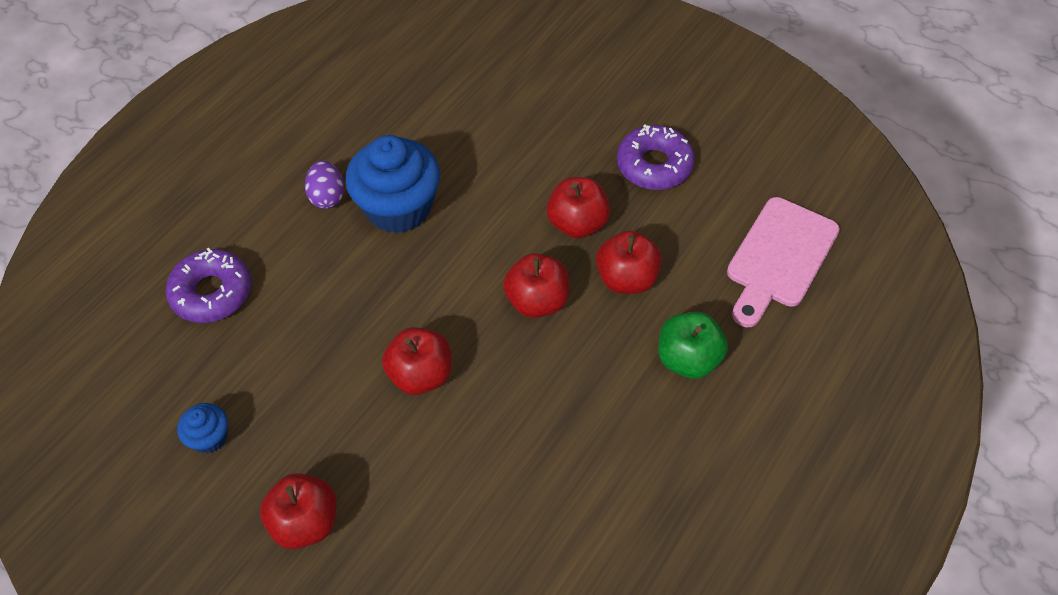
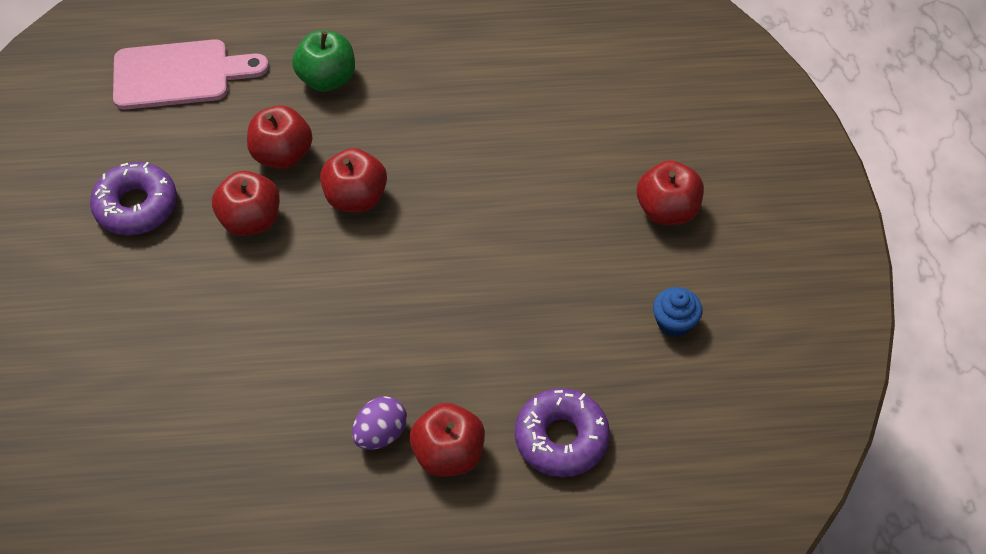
camera: 130 degrees left, 0 degrees up
blue cupcake [346,135,440,233] -> none
red apple [382,327,451,395] -> red apple moved to [410,403,485,477]

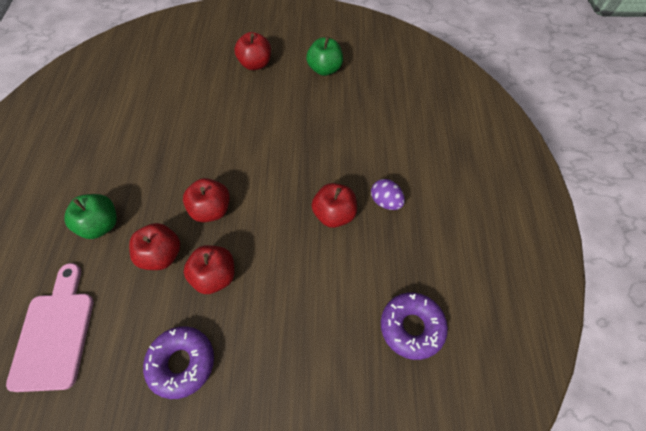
camera: 85 degrees left, 5 degrees up
red apple [410,403,485,477] -> red apple moved to [311,183,357,228]
purple donut [515,388,610,477] -> purple donut moved to [381,293,448,360]
blue cupcake [653,287,702,337] -> green apple [306,36,343,76]

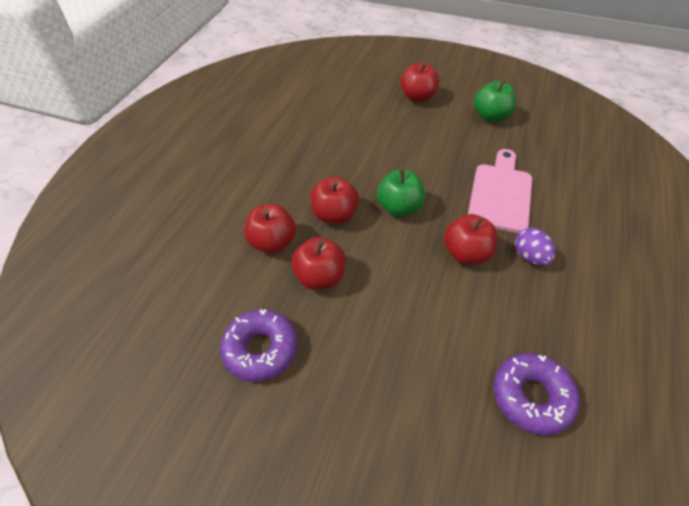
camera: 20 degrees right, 10 degrees down
pink cutting board [6,263,94,392] -> pink cutting board moved to [468,149,532,234]
green apple [64,194,117,239] -> green apple moved to [377,169,425,217]

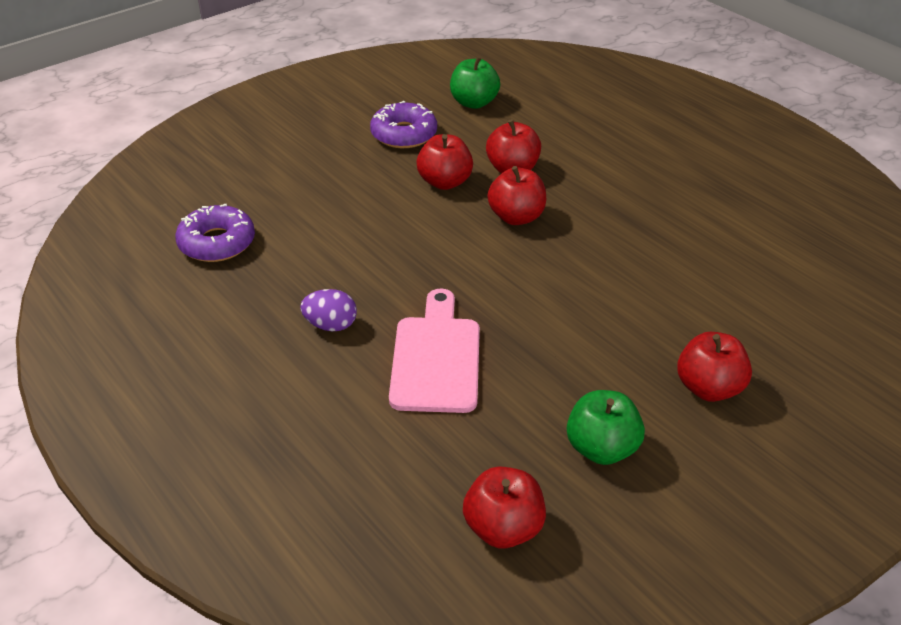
camera: 120 degrees right, 10 degrees down
green apple [377,169,425,217] -> green apple moved to [450,56,500,109]
red apple [444,214,498,265] -> red apple moved to [463,467,546,549]
pink cutting board [468,149,532,234] -> pink cutting board turned 135 degrees counterclockwise [389,289,480,413]

